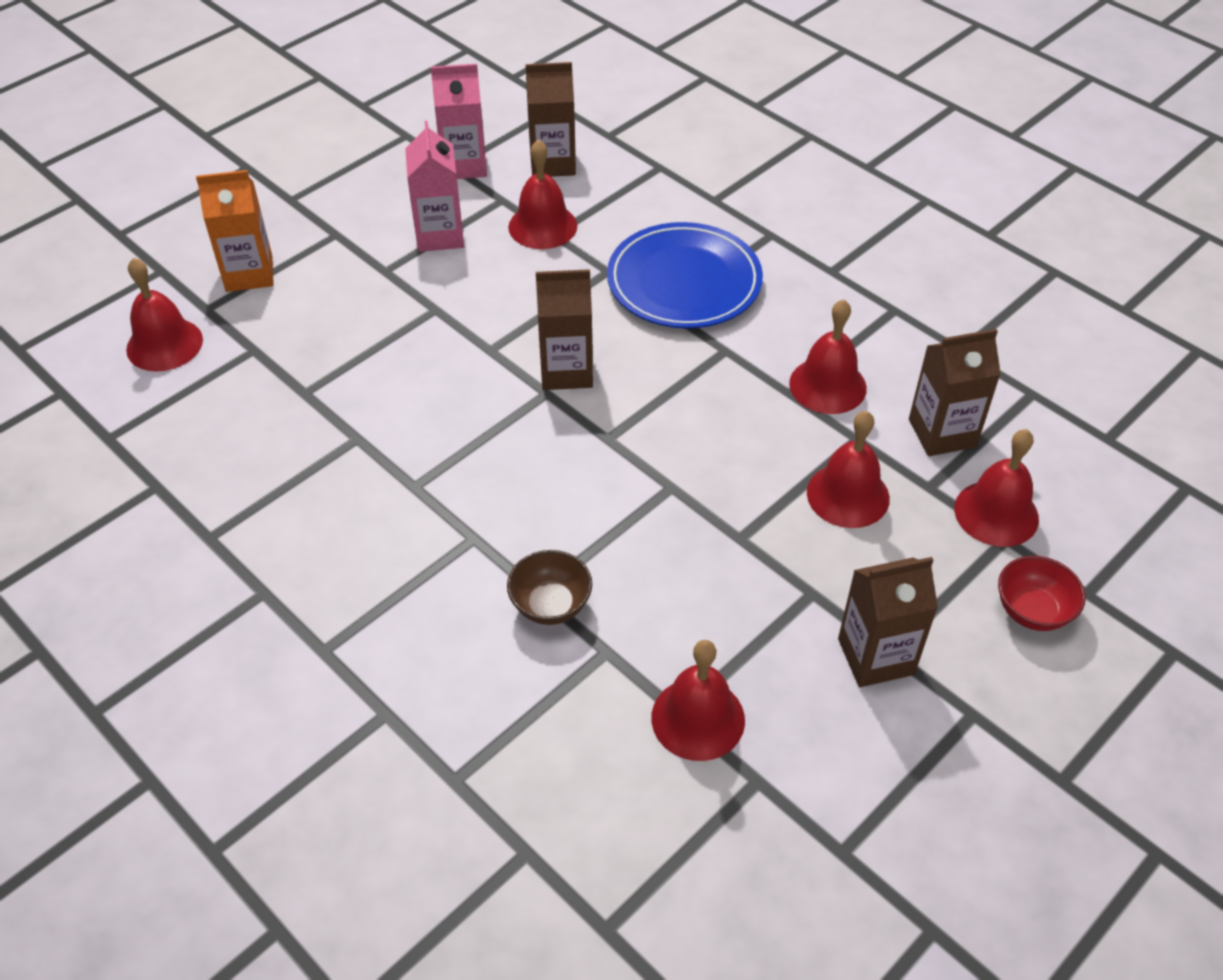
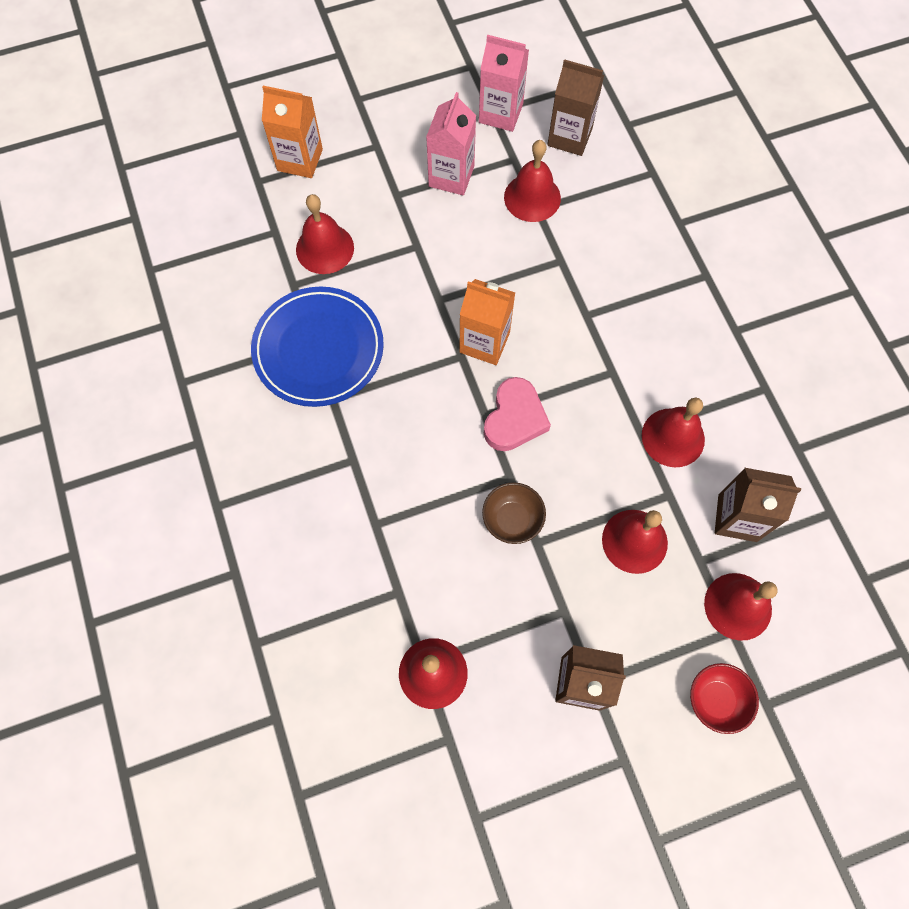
camera: 25 degrees right, 20 degrees up
red bell [126,258,203,372] -> red bell moved to [296,194,354,274]
brown bowl [507,550,592,625] -> brown bowl moved to [482,482,546,544]
brown carton [536,269,593,390] -> orange carton [459,279,515,365]
blue plate [607,222,763,329] -> blue plate moved to [251,287,384,407]
none -> pink heart [484,377,551,451]

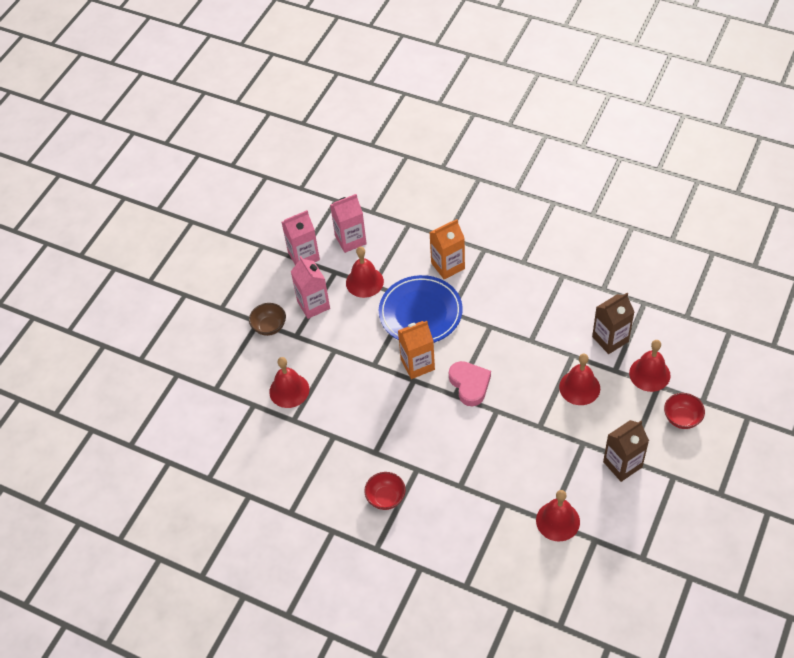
camera: 40 degrees left, 15 degrees down
blue plate [251,287,384,407] -> blue plate moved to [379,275,463,343]
orange carton [262,86,323,178] -> orange carton moved to [429,219,465,280]
brown bowl [482,482,546,544] -> brown bowl moved to [249,303,286,336]
brown carton [547,59,604,156] -> pink carton [330,194,367,253]
red bell [642,398,705,467] -> none
none -> red bowl [364,472,406,510]

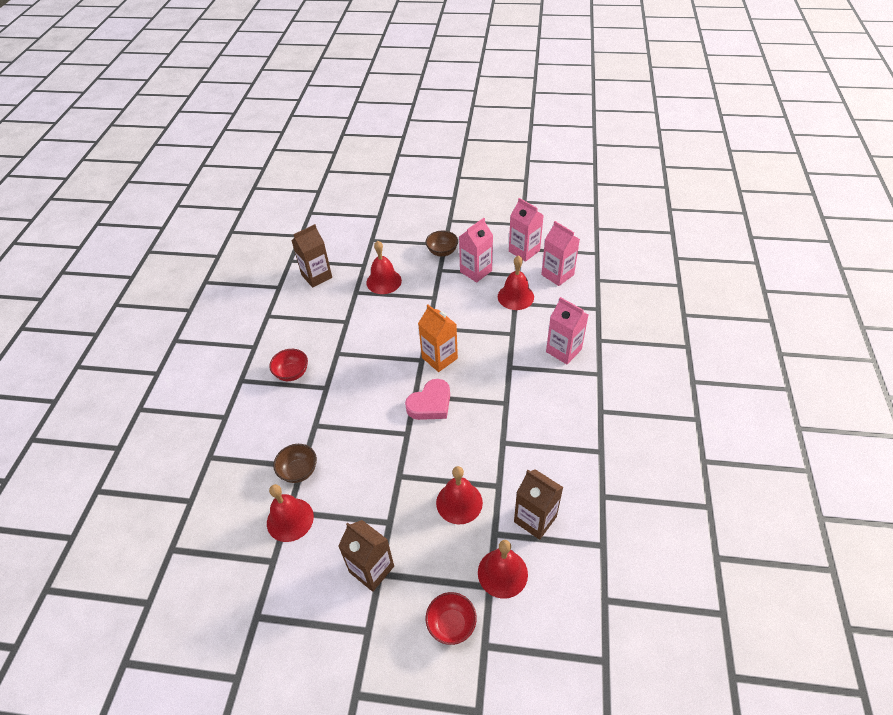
camera: 70 degrees right, 5 degrees down
blue plate [379,275,463,343] -> none
orange carton [429,219,465,280] -> pink carton [546,297,589,364]
none -> brown bowl [273,444,317,483]
none -> brown carton [291,224,332,288]

